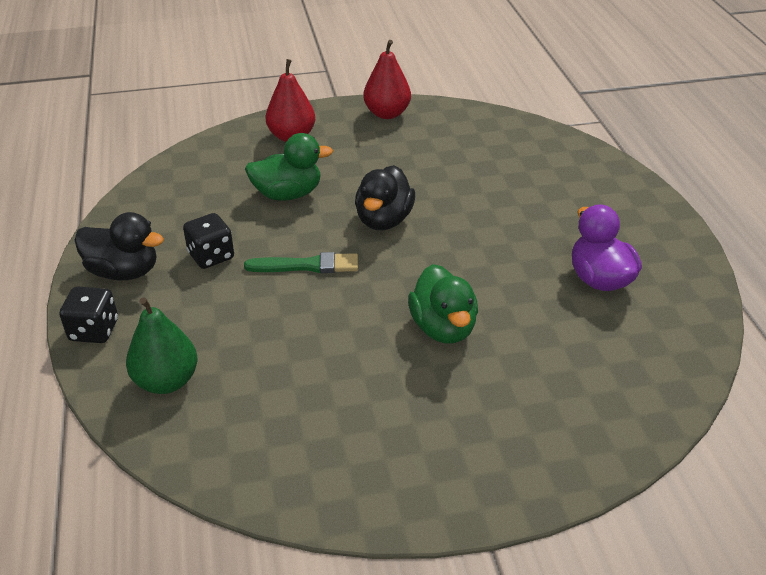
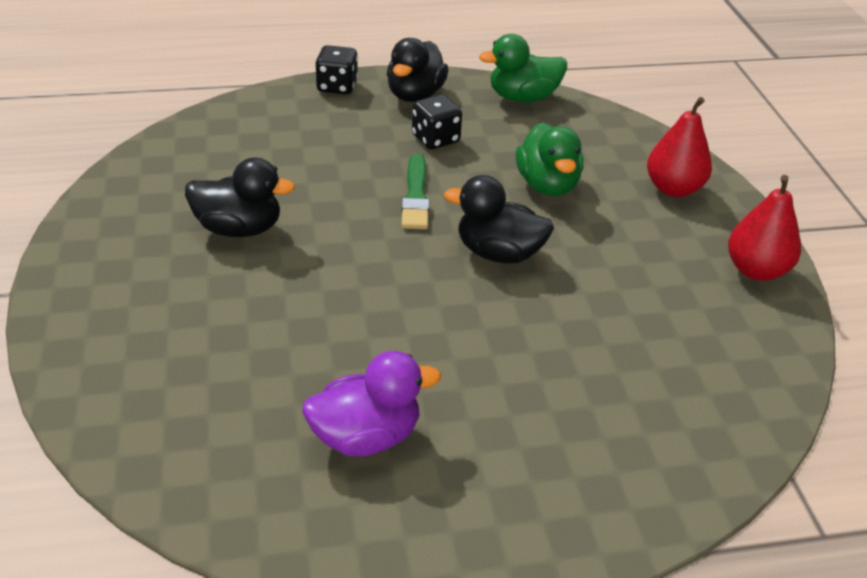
camera: 90 degrees right, 0 degrees up
green pear [126,297,198,394] -> none
green duck [408,264,478,344] -> green duck moved to [479,34,567,102]
none -> black duck [185,157,295,237]

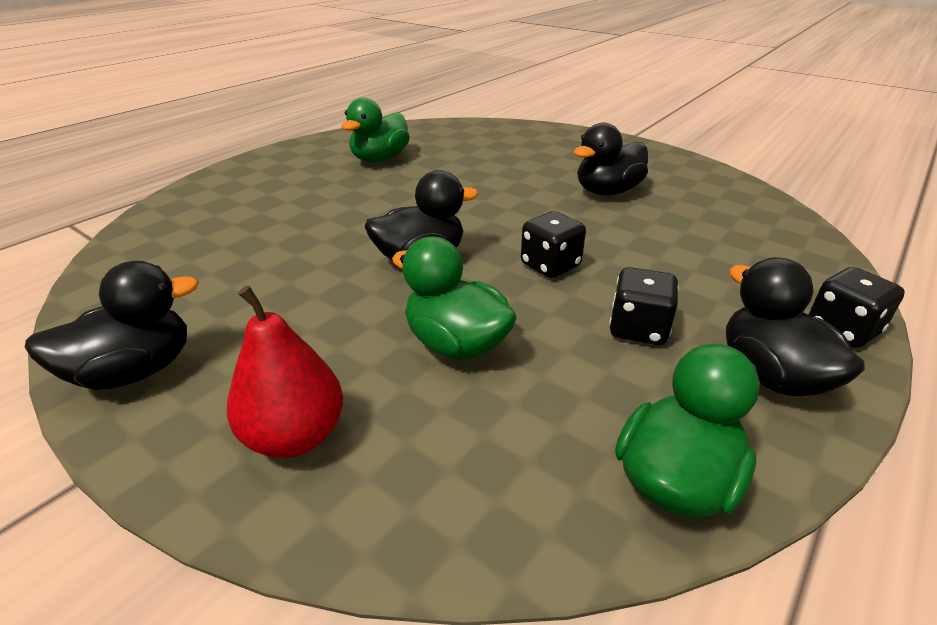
camera: 140 degrees right, 5 degrees down
purple duck [302,351,441,457] -> green duck [341,98,410,162]
green brush [402,154,429,229] -> black dice [521,211,586,278]
red pear [728,175,801,281] -> black duck [25,261,199,390]

